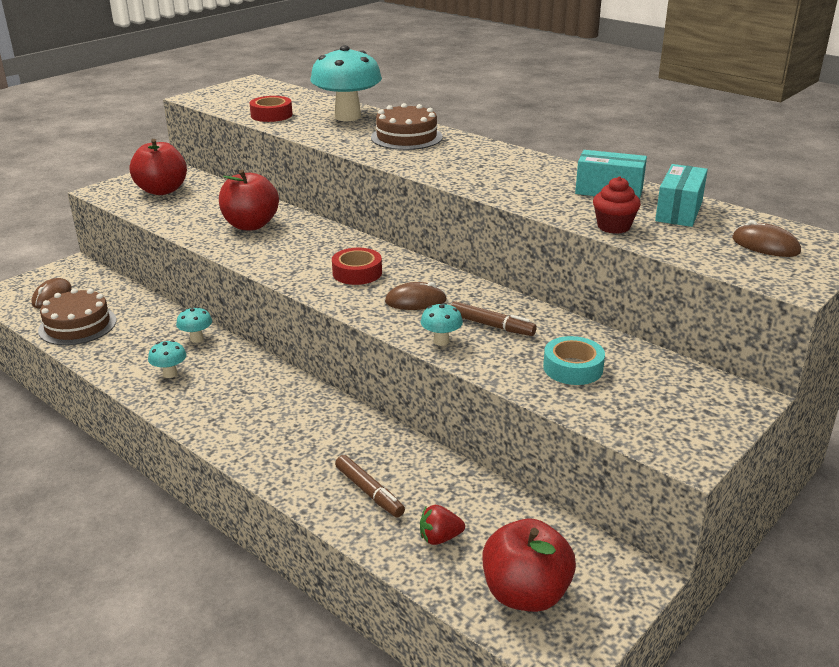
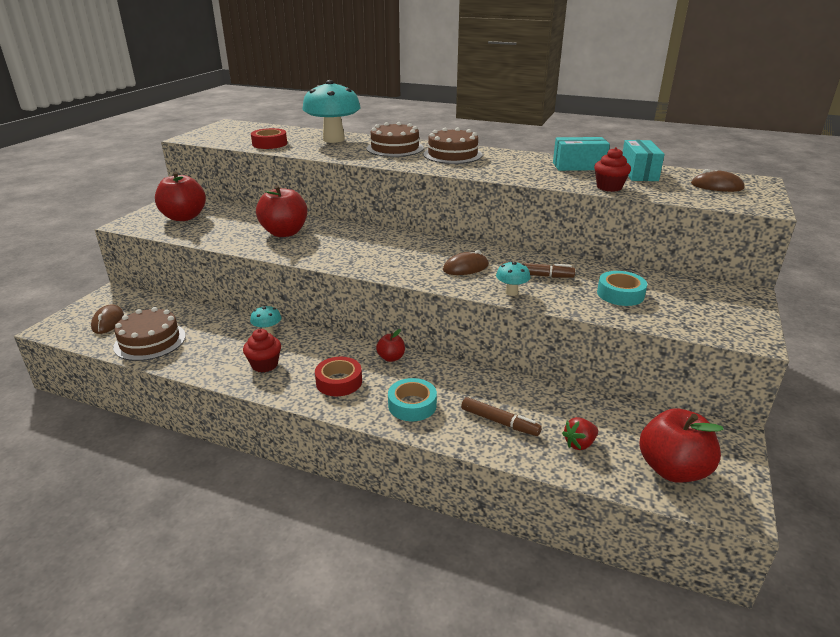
camera: 20 degrees left, 0 degrees up
turquoise mushroom [148,340,187,378] -> red cupcake [243,329,281,373]
red tape [332,248,382,285] -> red tape moved to [315,357,362,396]
none -> red apple [376,329,405,362]
none -> turquoise tape [388,378,437,421]
none -> brown cake [423,127,482,164]

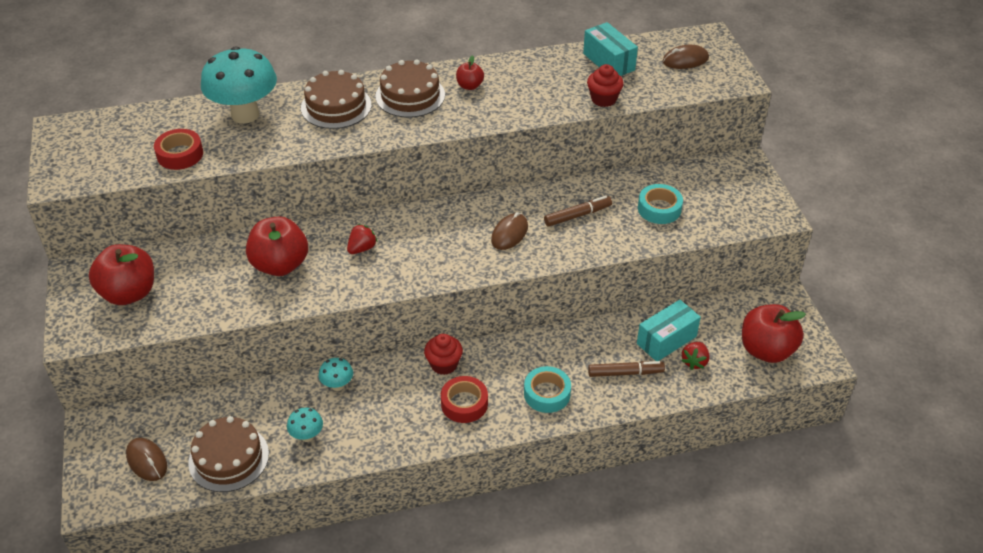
camera: 35 degrees left, 15 degrees up
red cupcake [243,329,281,373] -> red cupcake moved to [424,334,463,375]
red apple [376,329,405,362] -> red apple moved to [456,55,484,90]
turquoise mushroom [496,261,530,296] -> turquoise mushroom moved to [287,408,323,442]
turquoise box [553,137,610,171] -> turquoise box moved to [637,300,701,361]
none -> red strawberry [347,224,378,254]

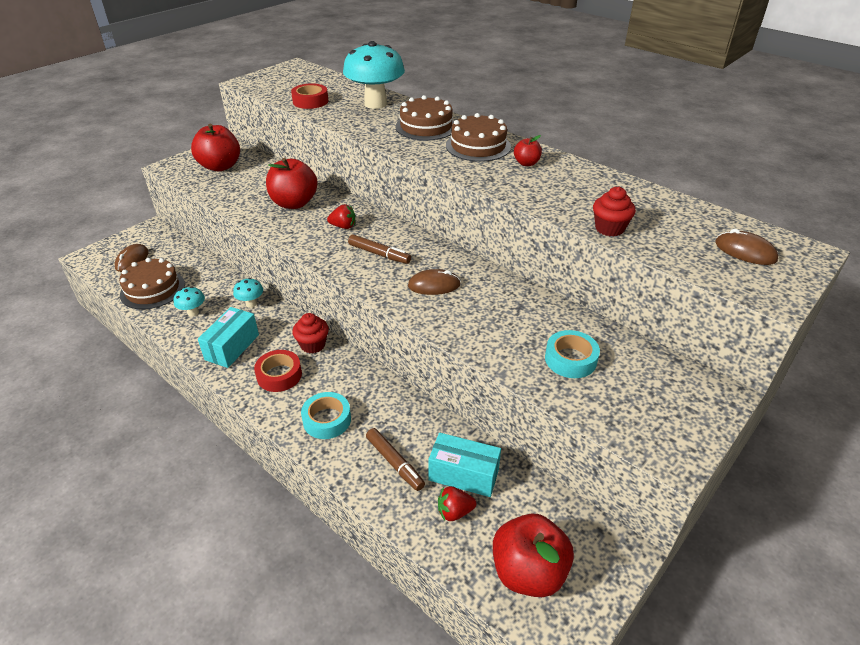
camera: 55 degrees right, 5 degrees down
brown marker [544,196,612,227] -> brown marker moved to [348,234,411,264]
turquoise box [583,22,638,76] -> turquoise box moved to [198,307,259,368]

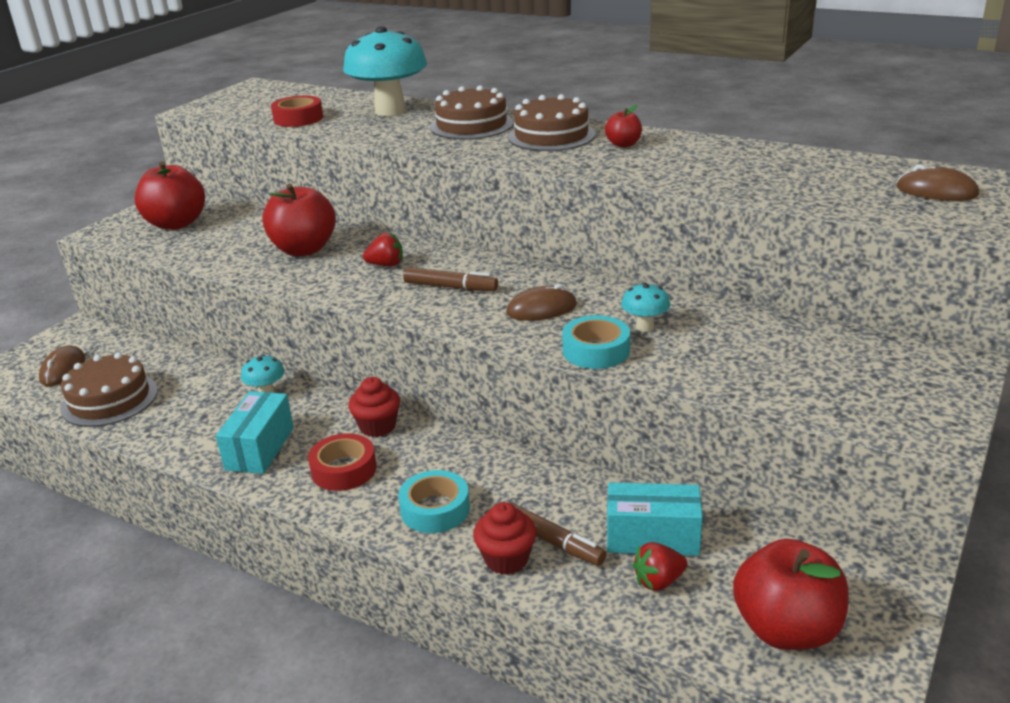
camera: 10 degrees left, 10 degrees down
turquoise mushroom [174,287,205,317] -> turquoise mushroom moved to [621,282,670,332]
turquoise tape [545,330,600,378] -> turquoise tape moved to [562,315,630,369]
red cupcake [593,187,636,237] -> red cupcake moved to [473,502,536,575]

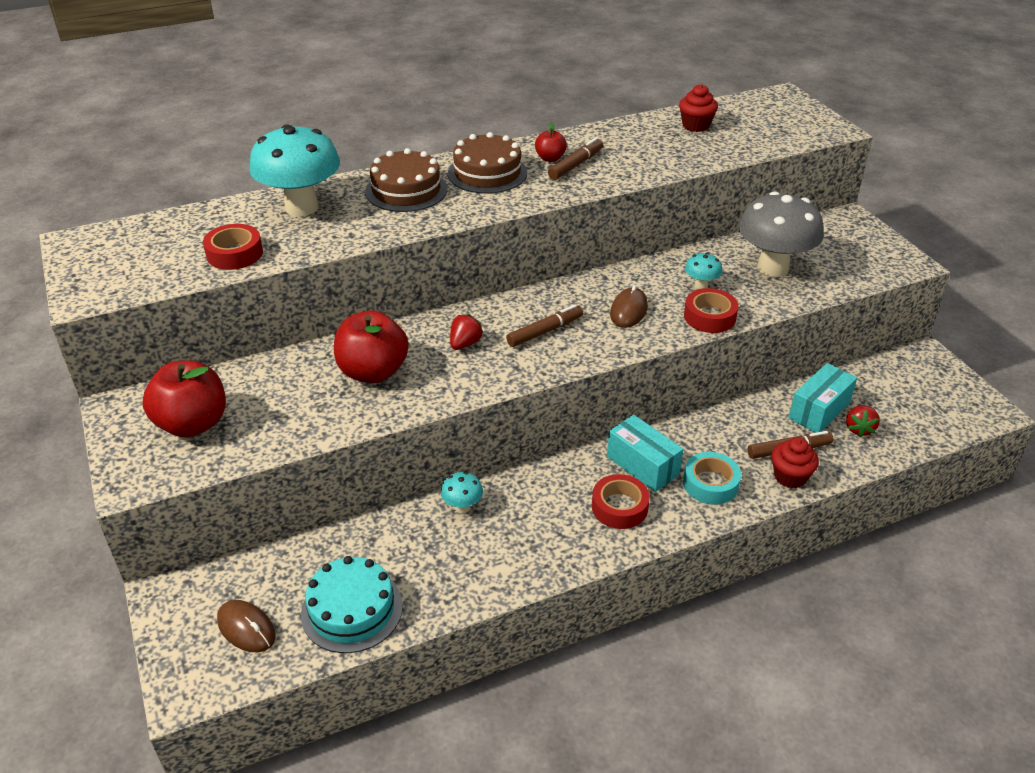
camera: 55 degrees left, 10 degrees up
brown cake [60,352,158,427] -> turquoise cake [301,556,403,653]
turquoise box [216,391,294,474] -> turquoise box moved to [607,415,684,492]
red cupcake [348,377,400,437] -> red cupcake moved to [679,84,718,132]
turquoise tape [562,315,630,369] -> red tape [684,288,739,333]
red apple [733,539,848,650] -> none
brown mouse [897,164,979,201] -> none
none -> brown marker [548,138,603,180]
none -> grey mushroom [739,191,824,277]

